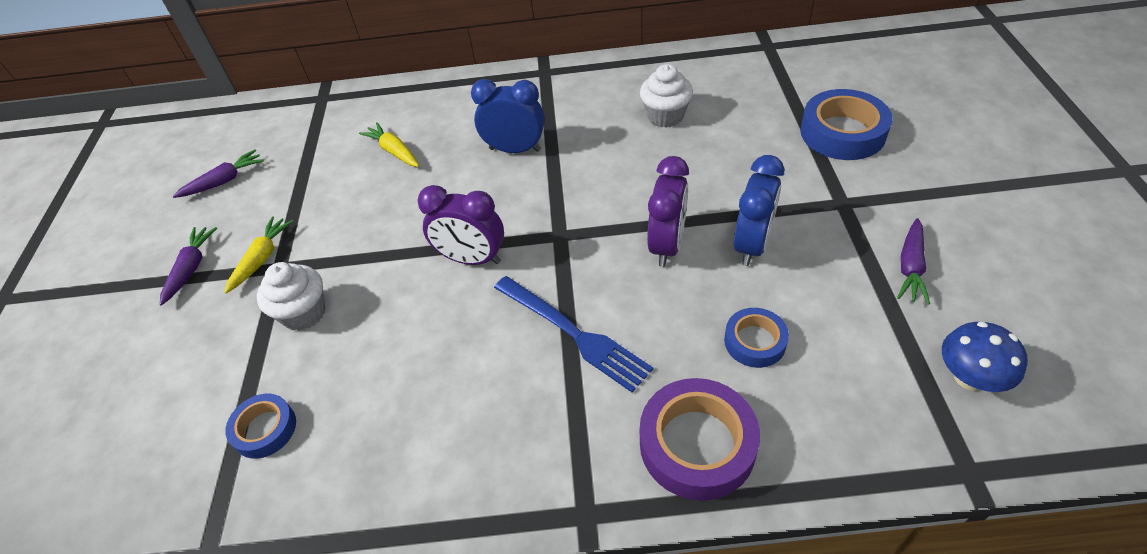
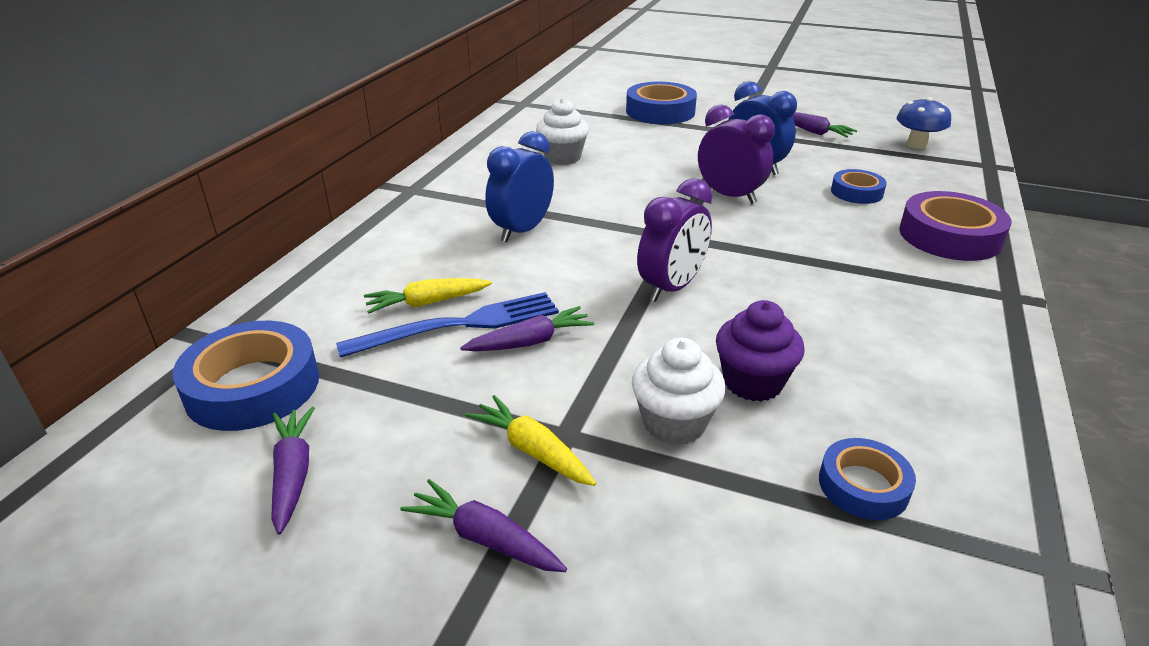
camera: 70 degrees left, 15 degrees down
blue fork [494,276,653,392] -> blue fork moved to [336,292,559,358]
none -> blue tape [173,321,319,431]
none -> purple carrot [460,306,594,351]
none -> purple cupcake [716,300,804,401]

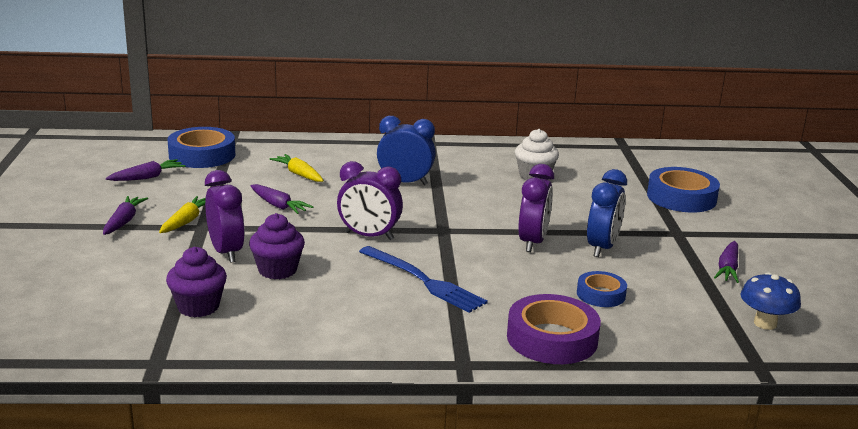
camera: 65 degrees right, 10 degrees down
blue fork [336,292,559,358] -> blue fork moved to [359,246,488,313]
white cupcake [632,338,726,445] -> purple clock [205,170,245,263]
blue tape [819,438,916,520] -> purple cupcake [166,247,227,317]

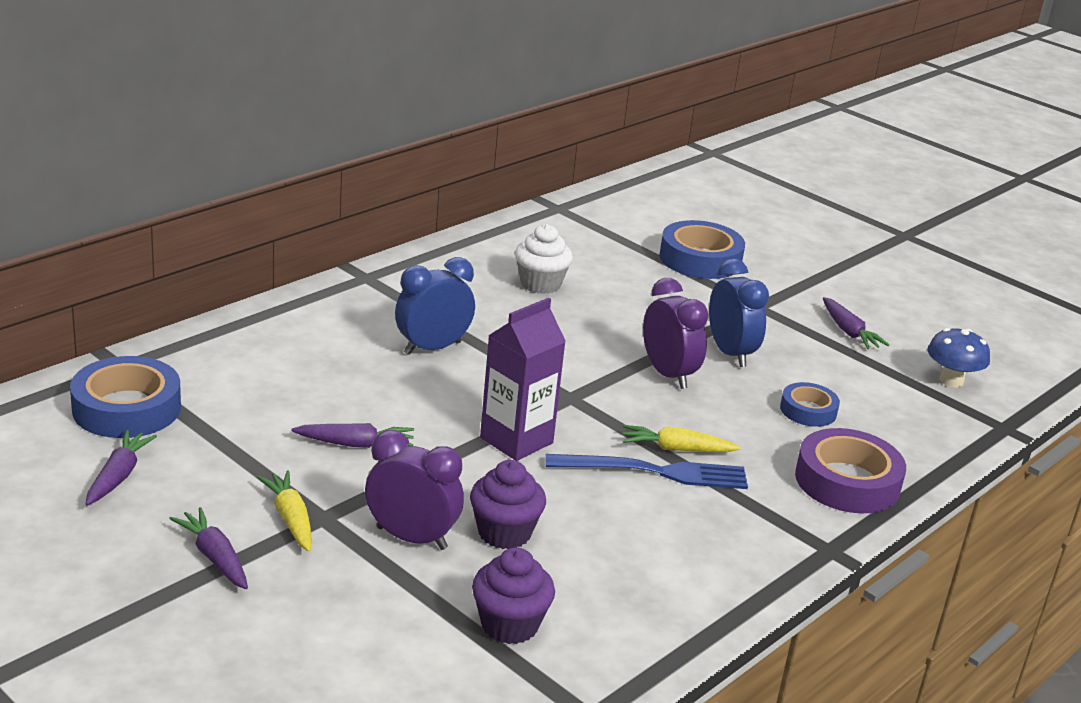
camera: 45 degrees left, 5 degrees up
yellow carrot [270,154,324,182] -> yellow carrot moved to [623,425,741,452]
purple clock [337,161,403,240] -> purple carton [480,298,566,461]

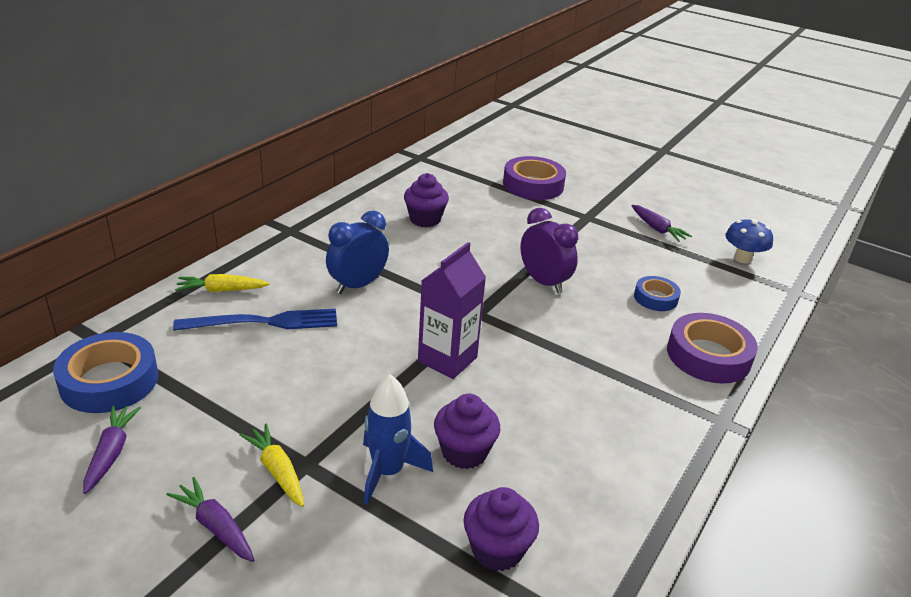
camera: 10 degrees left, 5 degrees up
purple carrot [291,423,414,448] -> none
purple clock [365,430,464,550] -> blue rocket [363,375,433,505]
white cupcake [515,224,573,294] -> purple cupcake [404,173,449,227]
blue fork [546,454,748,489] -> blue fork moved to [173,309,337,331]
yellow carrot [623,425,741,452] -> yellow carrot moved to [175,274,270,292]
blue tape [659,220,745,279] -> purple tape [503,156,566,200]
blue clock [709,259,769,367] -> none

